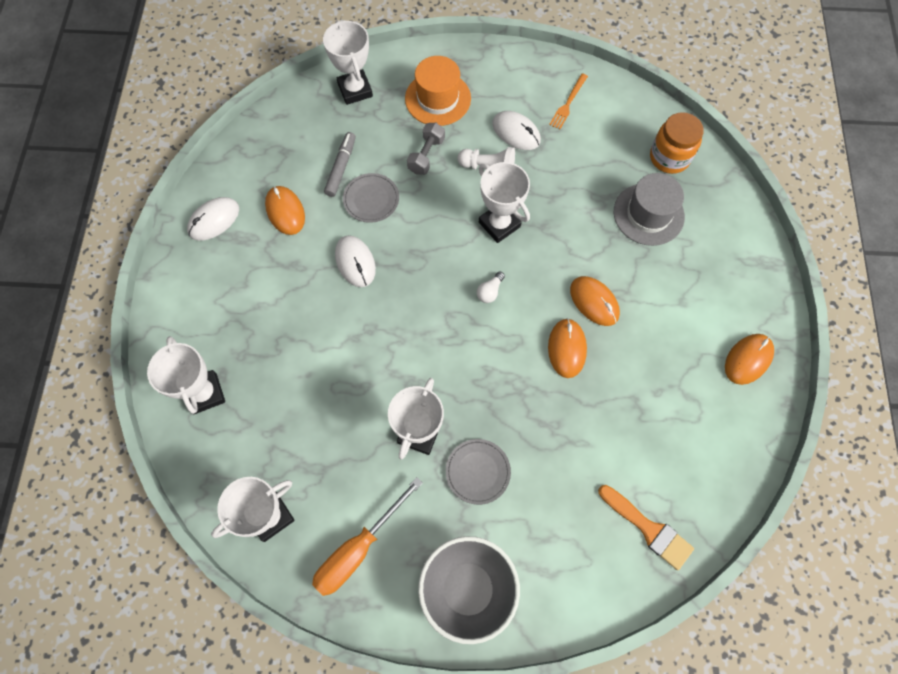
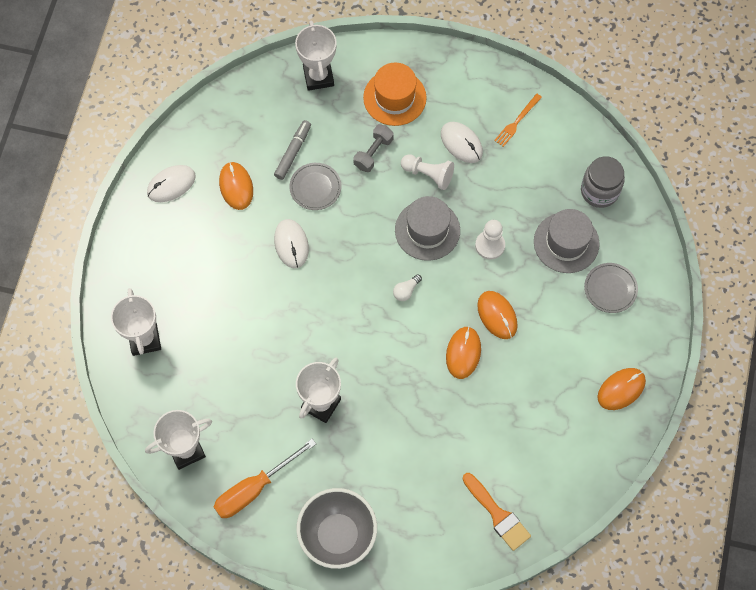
camera: 10 degrees right, 0 degrees up
grey plate [446,439,511,505] -> grey plate moved to [584,263,638,313]
white trophy [479,162,530,243] -> grey hat [395,196,460,261]
orange jar [650,112,704,174] -> grey jar [581,156,625,208]
none -> white pawn [475,220,505,260]

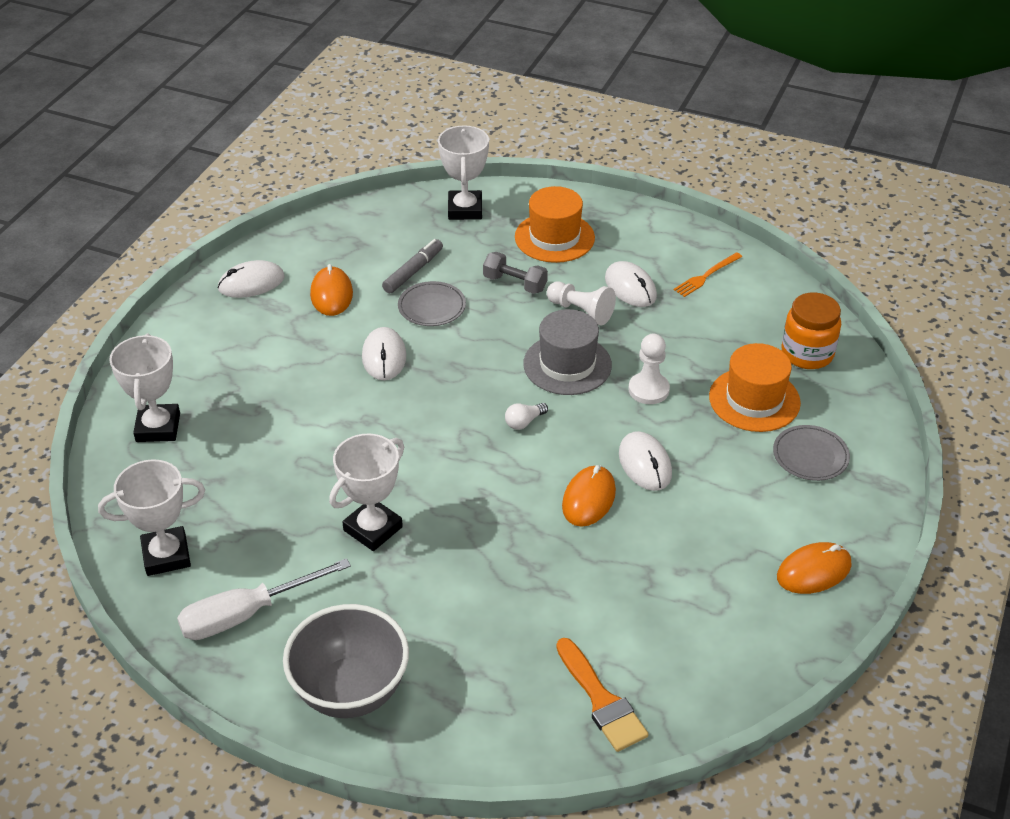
camera: 10 degrees right, 25 degrees down
orange screwdriver [214,439,316,518] -> white screwdriver [177,558,351,640]
grey dumbbell [353,124,394,172] -> grey dumbbell turned 75 degrees clockwise [483,252,548,294]
orange mouse [477,291,518,339] -> white mouse [619,431,672,491]
grey hat [534,209,600,273] -> orange hat [709,343,801,432]
grey jar [581,156,625,208] -> orange jar [781,292,841,369]

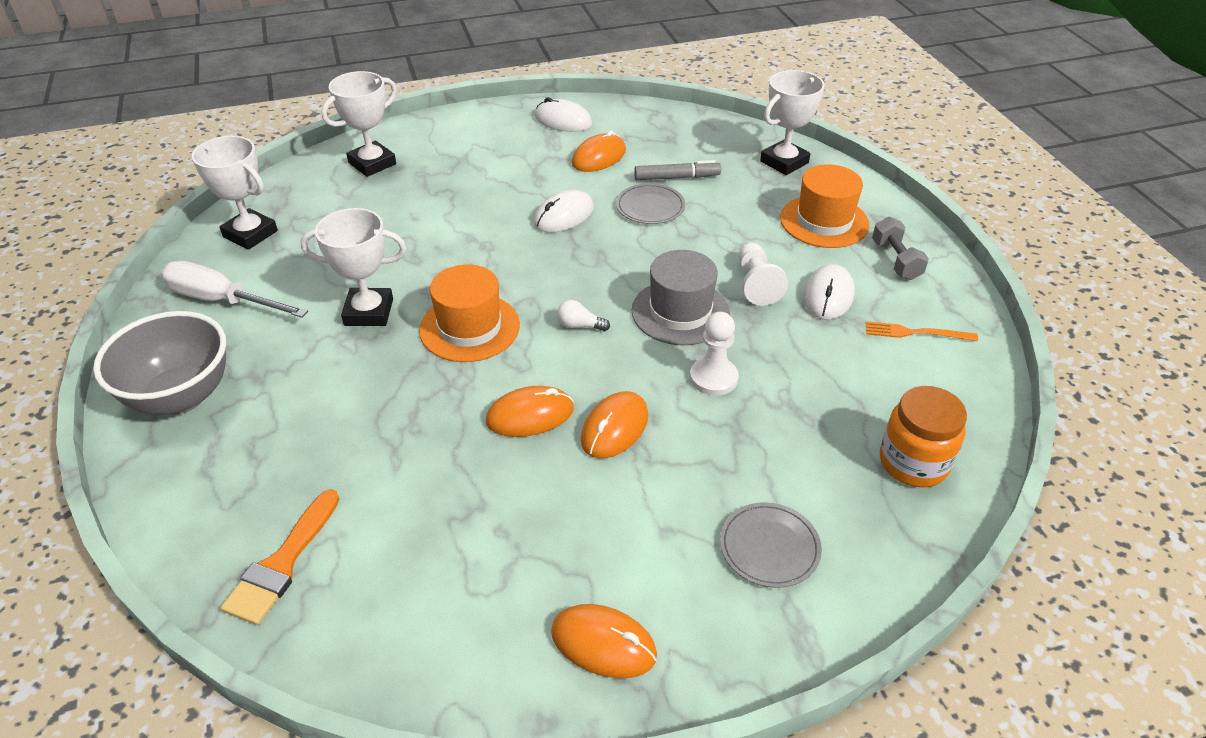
camera: 50 degrees right, 0 degrees up
grey dumbbell [483,252,548,294] -> grey dumbbell moved to [872,217,929,280]
white mouse [619,431,672,491] -> orange mouse [581,391,648,458]
orange hat [709,343,801,432] -> orange hat moved to [419,264,520,362]

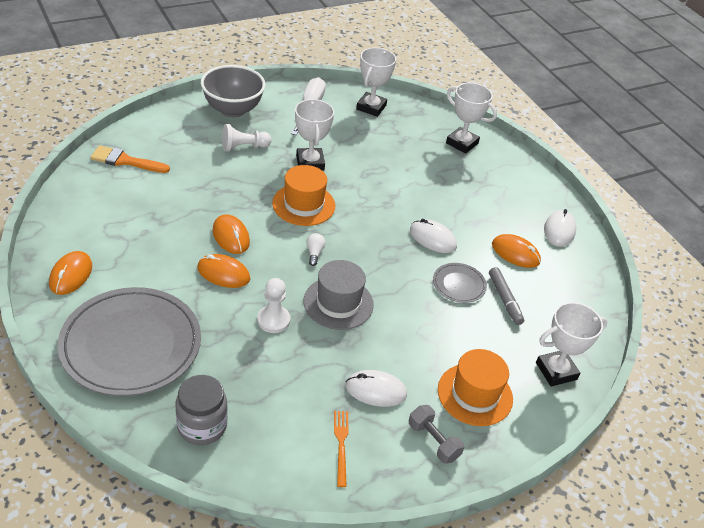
camera: 75 degrees right, 0 degrees up
grey plate [720,502,822,588] -> grey plate [58,287,201,396], size x2.26
white pawn [739,242,788,306] -> white pawn moved to [222,124,272,152]
white trophy [760,70,825,175] -> white trophy turned 60 degrees counterclockwise [536,302,608,386]
grey dumbbell [872,217,929,280] -> grey dumbbell turned 75 degrees clockwise [409,405,464,464]
orange jar [880,386,967,487] -> grey jar [176,375,228,445]

